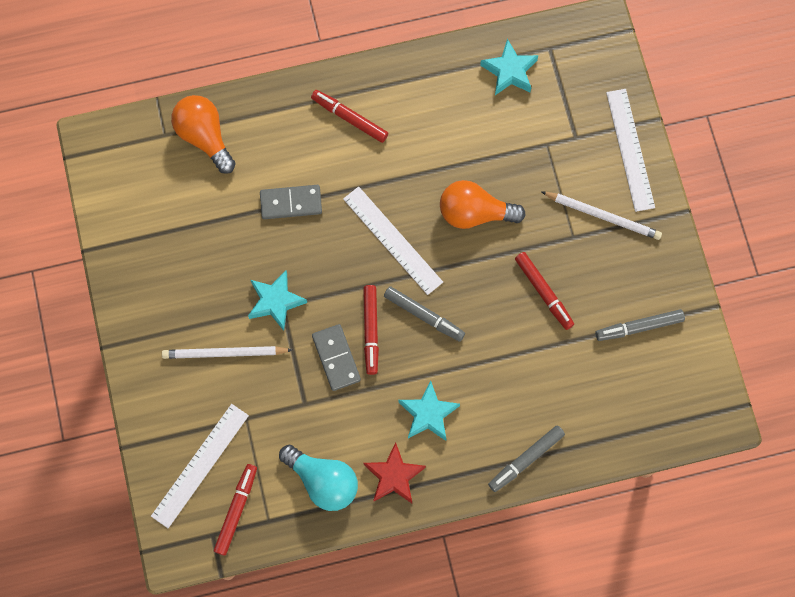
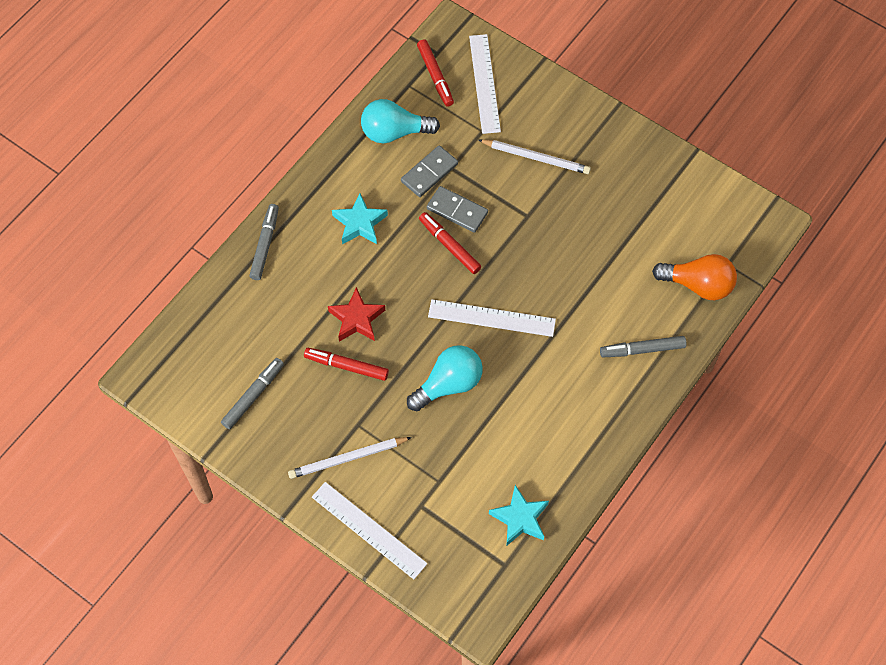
camera: 140 degrees right, 10 degrees down
white pencil [162,346,292,359] -> white pencil turned 60 degrees clockwise [479,139,591,174]
turquoise star [248,270,307,331] -> none
grey domino [260,185,322,219] -> grey domino moved to [401,145,458,197]
red marker [311,90,388,143] -> none
red star [364,442,426,503] -> red star moved to [328,287,385,342]
grey marker [384,286,465,342] -> grey marker moved to [600,336,687,357]
orange light bulb [440,180,525,229] -> turquoise light bulb [407,345,483,411]

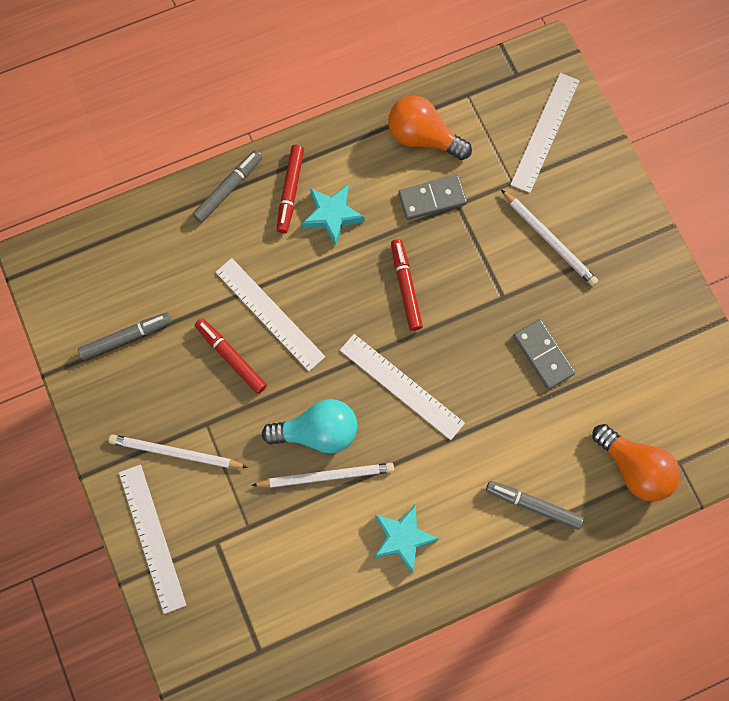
camera: 30 degrees right, 10 degrees up
red star [328,287,385,342] -> white ruler [216,258,325,371]
turquoise light bulb [361,99,440,143] -> orange light bulb [388,95,472,160]
red marker [417,39,454,107] -> red marker moved to [277,145,304,233]
grey domino [427,186,488,233] -> grey domino moved to [513,319,575,389]
turquoise star [489,485,549,546] -> turquoise star moved to [373,504,439,573]
none -> white pencil [251,463,394,488]

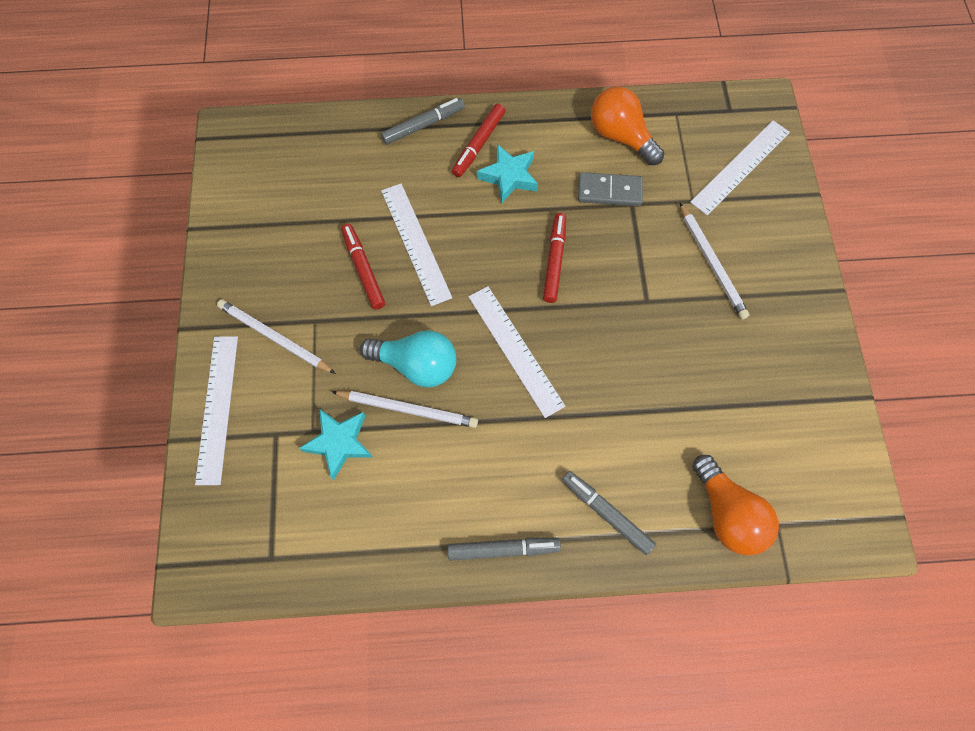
camera: 20 degrees right, 5 degrees down
grey marker [78,312,172,360] -> grey marker moved to [448,538,561,561]
turquoise star [373,504,439,573] -> turquoise star moved to [299,408,373,480]
grey domino [513,319,575,389] -> none

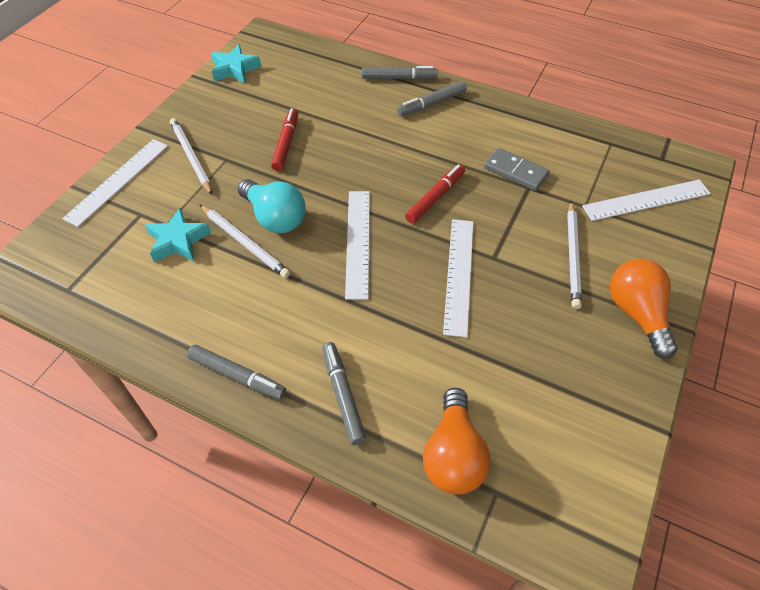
camera: 30 degrees right, 15 degrees down
white ruler [381,184,452,306] -> white ruler moved to [443,219,473,337]
red marker [452,104,505,177] -> grey marker [397,81,467,116]
turquoise star [477,144,538,203] -> turquoise star moved to [211,44,261,84]
orange light bulb [591,86,664,165] -> orange light bulb moved to [610,259,678,359]

